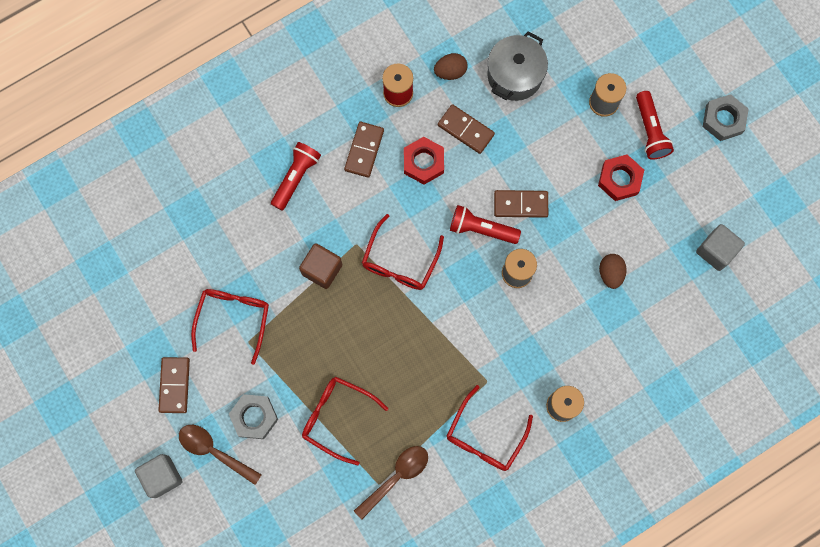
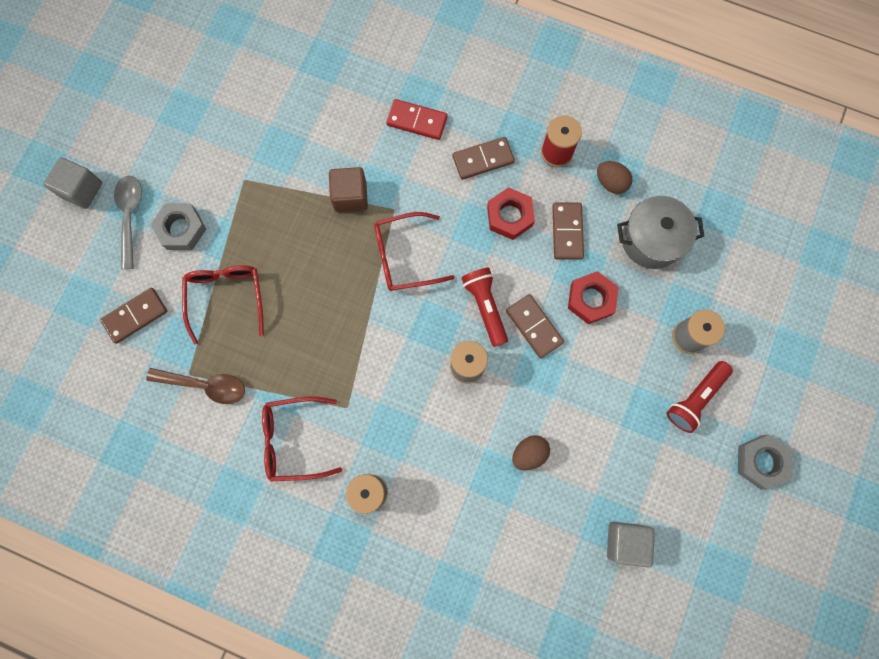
camera: 55 degrees right, 0 degrees up
brown domino [158,357,190,413] -> brown domino moved to [100,288,168,344]
brown spoon [179,425,262,485] -> grey spoon [114,176,142,269]
red glasses [191,289,269,365] -> none
red flashlight [271,142,321,211] -> red domino [386,99,448,140]
red nut [598,155,644,201] -> red nut moved to [568,271,618,324]

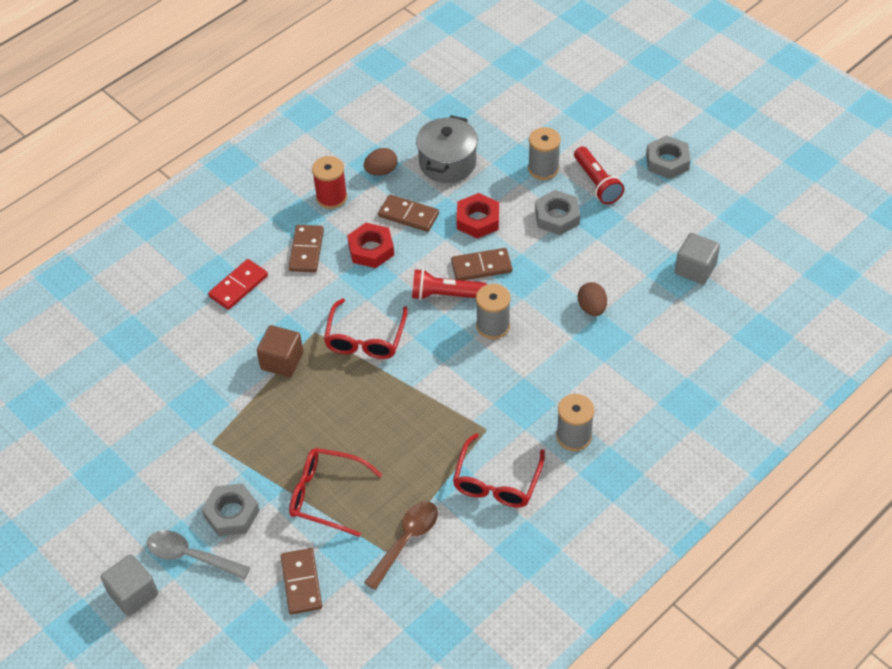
camera: 65 degrees left, 25 degrees down
none -> grey nut [535,190,580,235]

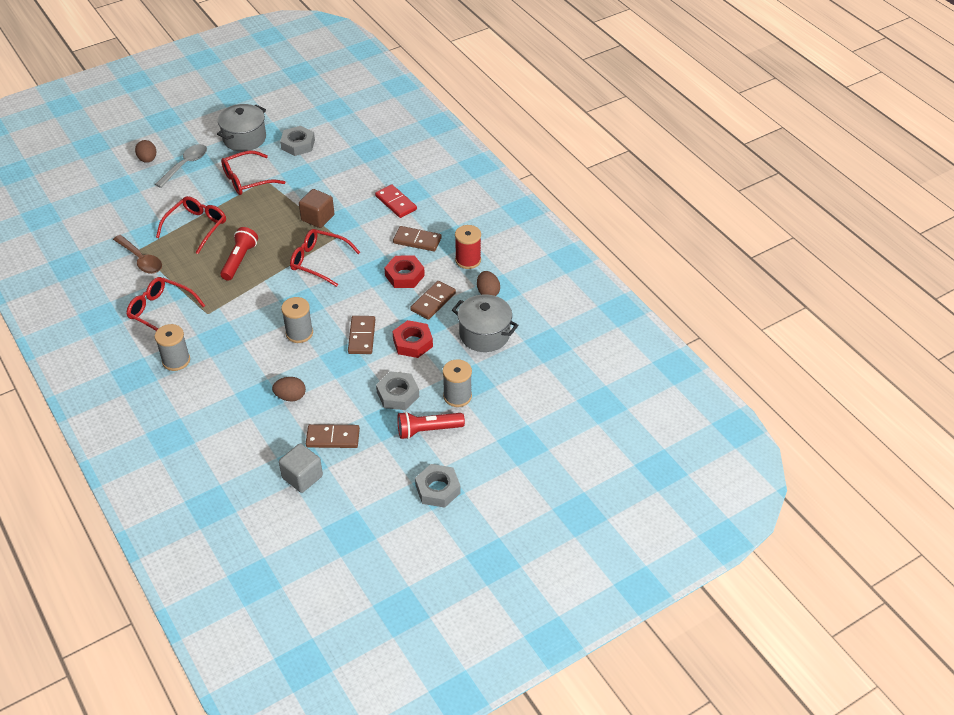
camera: 100 degrees right, 5 degrees down
grey cube [101,554,158,616] -> none
grey nut [202,483,260,536] -> grey nut moved to [280,126,315,156]
brown domino [281,548,322,614] -> brown domino moved to [306,424,360,448]
red flashlight [412,269,487,300] -> red flashlight moved to [220,227,258,281]
none -> brown egg [135,140,156,163]
none -> grey pot [217,104,266,151]
none -> red glasses [221,150,285,195]

